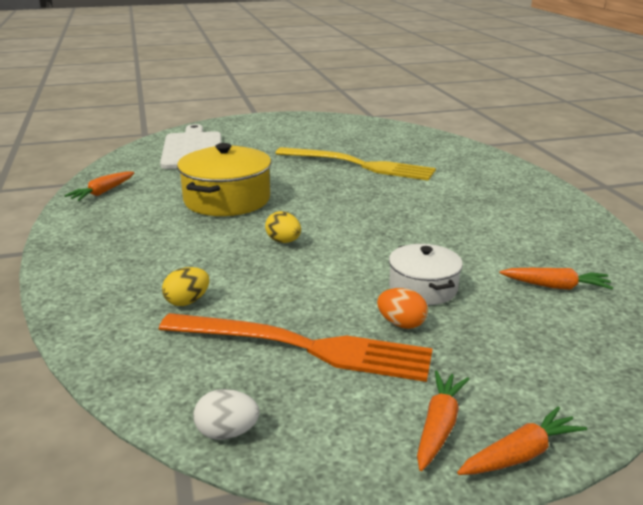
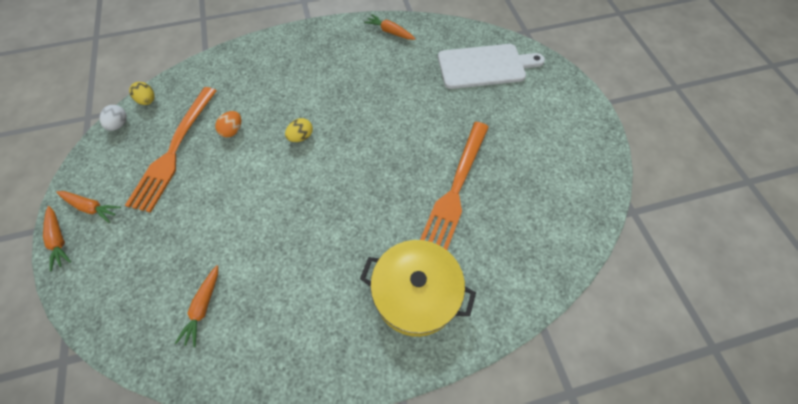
camera: 90 degrees right, 35 degrees up
yellow egg [162,267,209,306] -> yellow egg moved to [129,82,154,105]
yellow pot [177,143,271,216] -> yellow pot moved to [360,240,476,337]
yellow fork [275,147,436,181] -> orange fork [420,122,489,250]
orange egg [377,288,428,329] -> orange egg moved to [215,111,241,137]
white pot [389,244,463,305] -> none

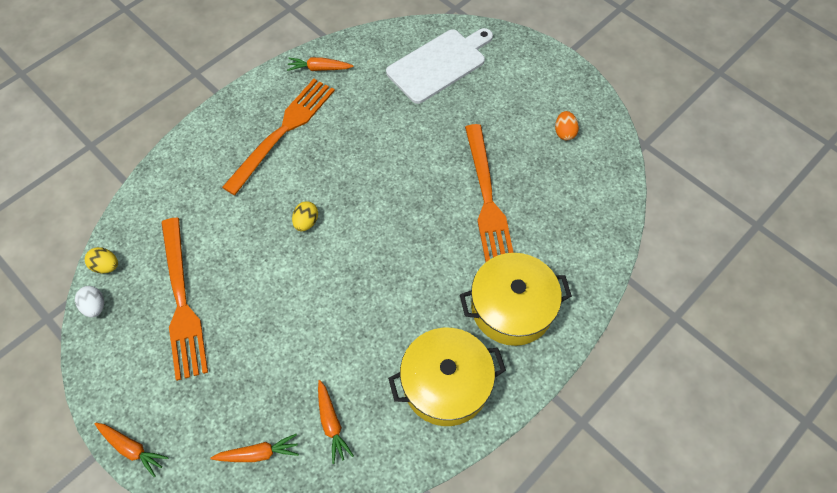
camera: 30 degrees left, 0 degrees up
orange carrot [56,191,121,223] -> orange carrot moved to [211,434,299,462]
orange egg [215,111,241,137] -> orange egg moved to [555,111,579,140]
none -> orange fork [222,79,335,195]
none -> yellow pot [388,328,506,426]

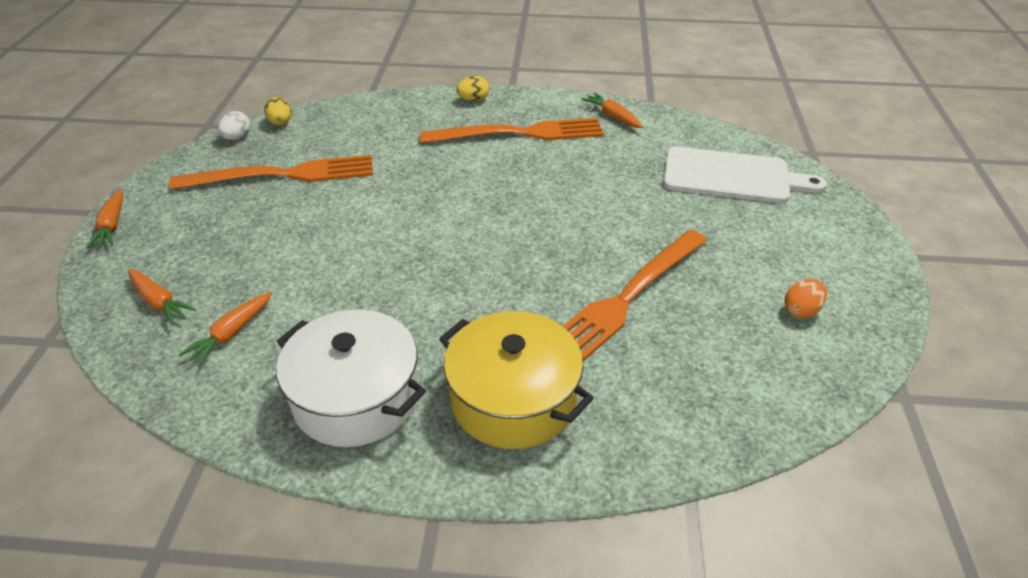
camera: 50 degrees right, 20 degrees down
orange fork [161,218,208,381] -> orange fork turned 135 degrees counterclockwise [169,155,373,190]
yellow egg [292,201,318,231] -> yellow egg moved to [456,76,489,102]
yellow pot [388,328,506,426] -> white pot [276,310,426,447]

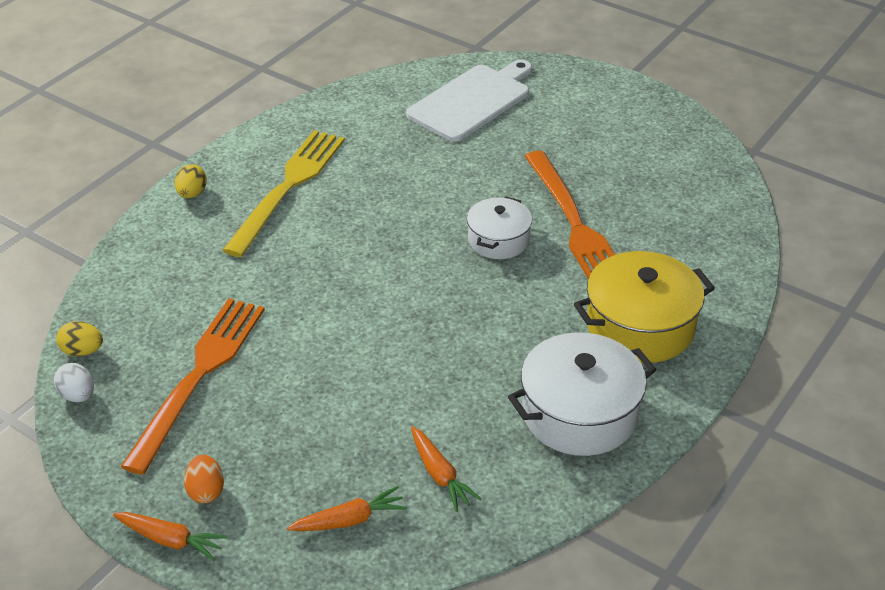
camera: 60 degrees left, 0 degrees up
orange fork [420,118,604,144] -> yellow fork [222,130,345,257]
orange carrot [581,93,643,128] -> none
orange egg [784,279,827,318] -> orange egg moved to [184,455,224,504]
none -> white pot [467,197,532,259]

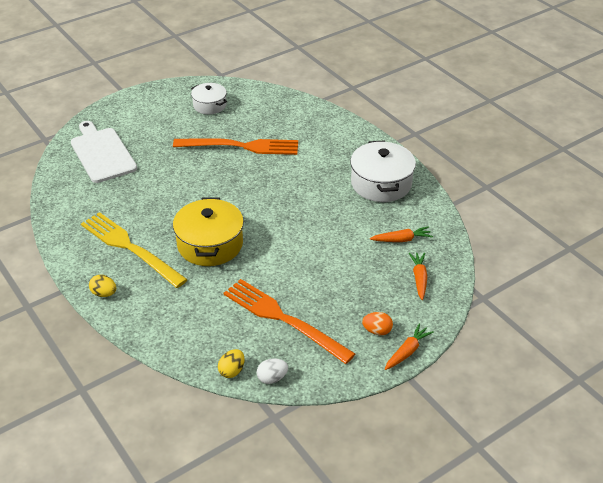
camera: 70 degrees left, 0 degrees up
white pot [467,197,532,259] -> white pot moved to [191,83,227,114]
yellow pot [574,251,715,363] -> yellow pot moved to [173,197,244,266]

